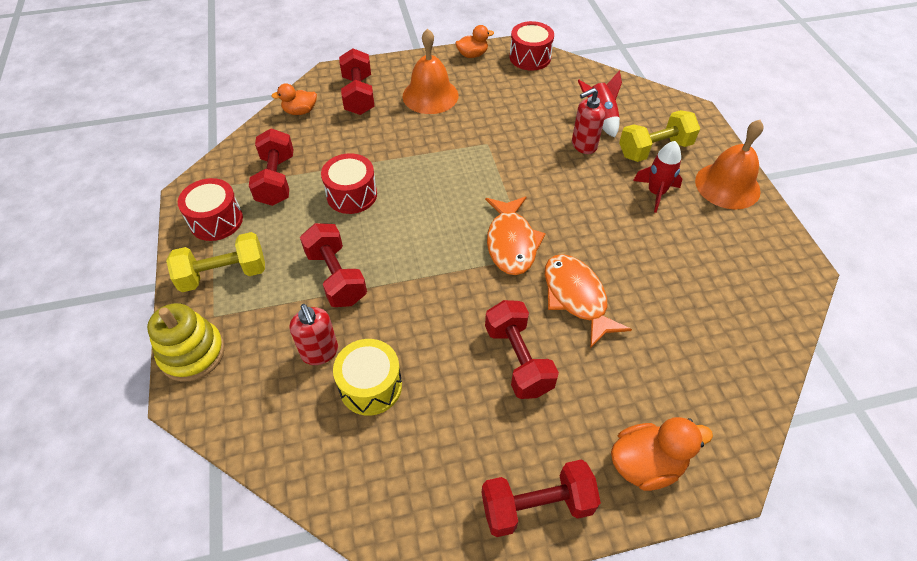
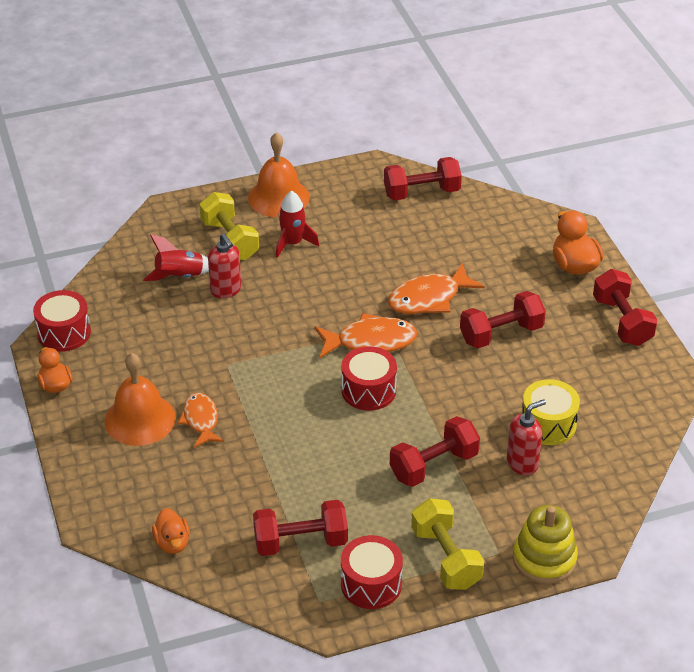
camera: 95 degrees left, 10 degrees down
red drum [321,153,377,214] -> red drum moved to [341,346,397,411]
red dumbbell [339,48,375,115] -> red dumbbell moved to [384,157,462,201]
none -> orange fish [178,393,224,448]

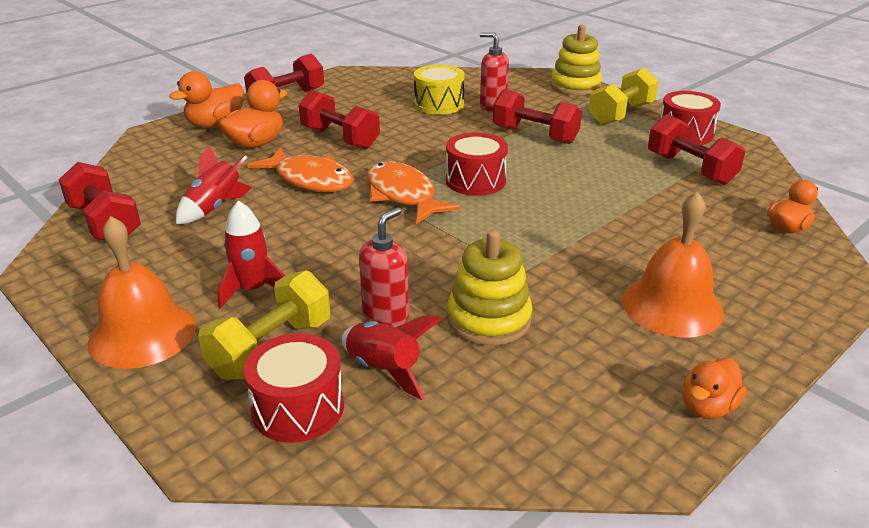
camera: 115 degrees left, 10 degrees down
red drum [33,290,91,352] -> red drum moved to [243,333,344,443]
orange fish [178,393,224,448] -> none
none -> red rocket [176,145,252,224]
none -> orange duck [219,80,287,148]
none -> yellow stacking toy [447,230,532,346]

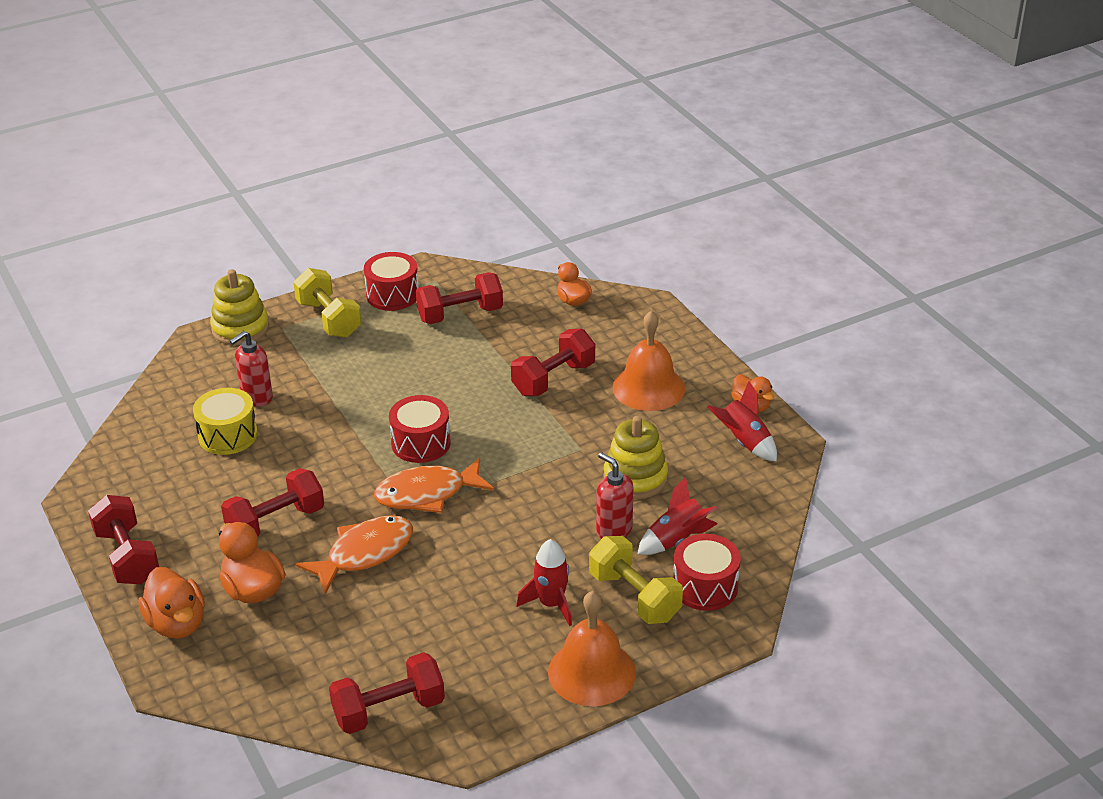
camera: 75 degrees left, 5 degrees up
red rocket [176,145,252,224] -> red rocket moved to [707,381,777,462]
red dumbbell [493,89,582,144] -> red dumbbell moved to [511,329,595,396]

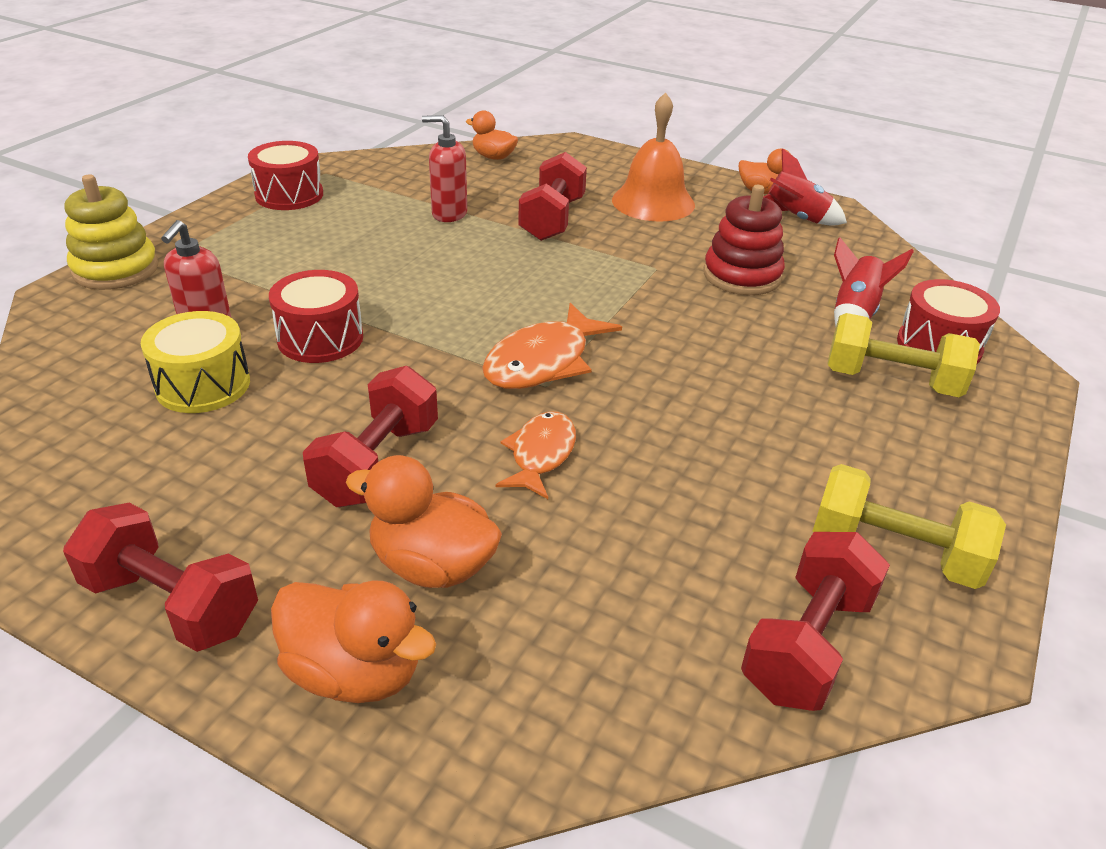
camera: 35 degrees left, 0 degrees up
yellow dumbbell [293,268,361,338] -> yellow dumbbell moved to [813,464,1006,589]
orange fish [295,515,413,594] -> orange fish [496,411,576,499], size x0.66
red drum [389,395,451,463] -> red drum moved to [269,270,363,363]
red dumbbell [416,272,503,324] -> none
red rocket [516,539,572,626] -> none
orange bell [548,591,636,706] -> none
red soap dispenser [596,452,634,539] -> red soap dispenser moved to [422,115,467,222]
yellow stacking toy [603,416,668,499] -> red stacking toy [703,185,785,295]

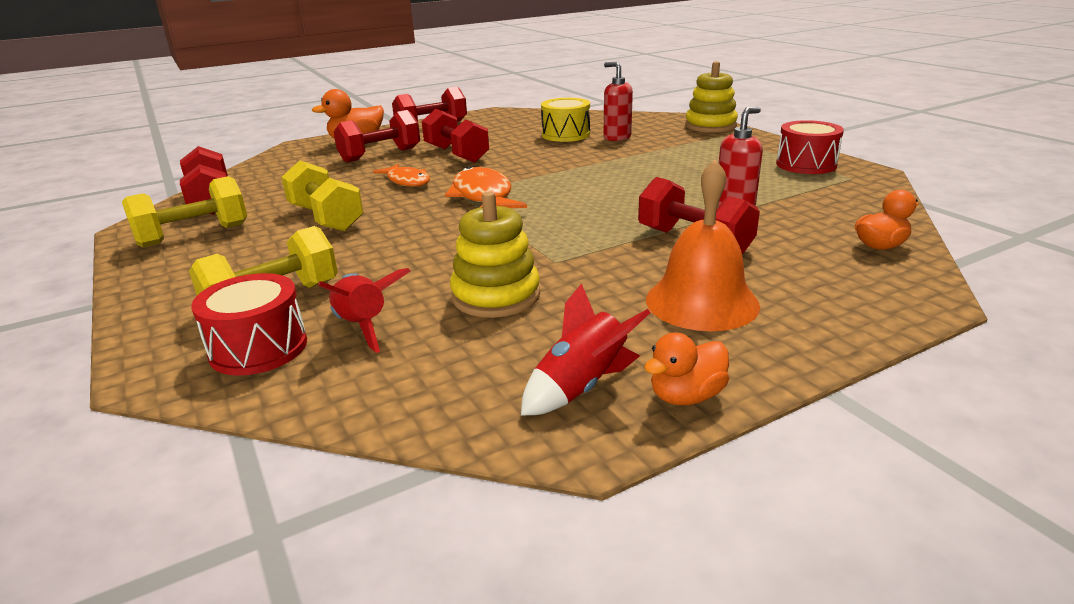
camera: 125 degrees right, 10 degrees down
red drum [269,270,363,363] -> none
orange duck [346,455,502,588] -> red dumbbell [334,110,420,163]
red stacking toy [703,185,785,295] -> yellow stacking toy [450,192,540,318]
none -> yellow dumbbell [281,160,363,231]

